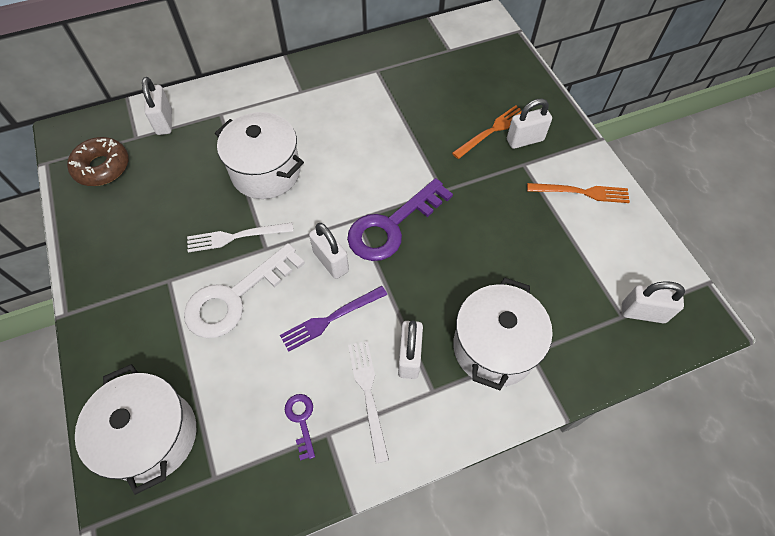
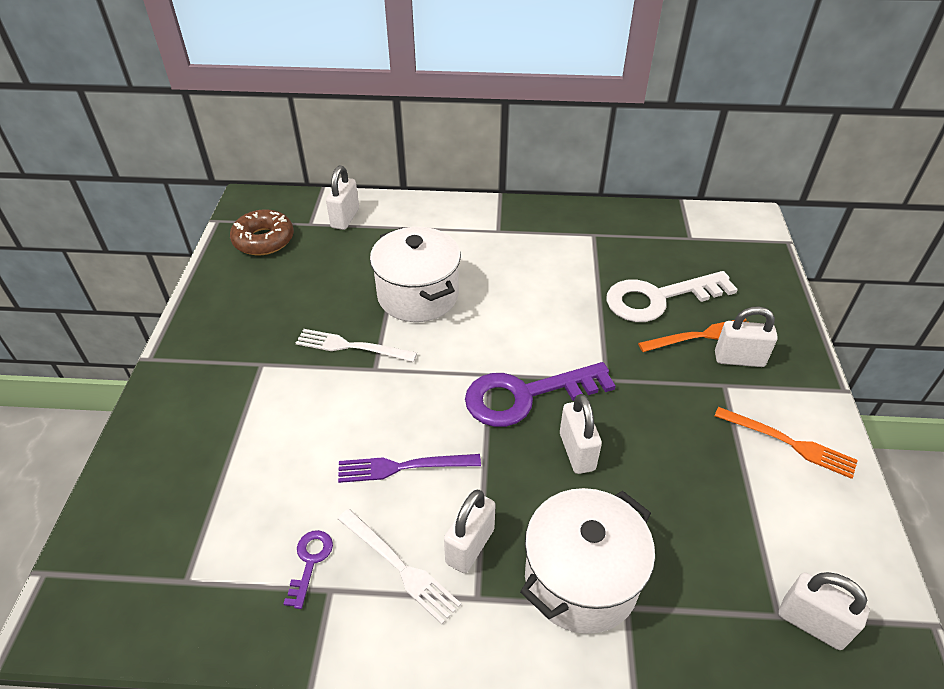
camera: 25 degrees right, 15 degrees down
white pot [75,364,196,495] -> none
white key [184,243,305,338] -> white key moved to [606,271,738,322]
white padlock [309,223,349,279] -> white padlock moved to [560,394,602,474]
white fork [348,341,389,464] -> white fork turned 120 degrees clockwise [338,509,461,624]

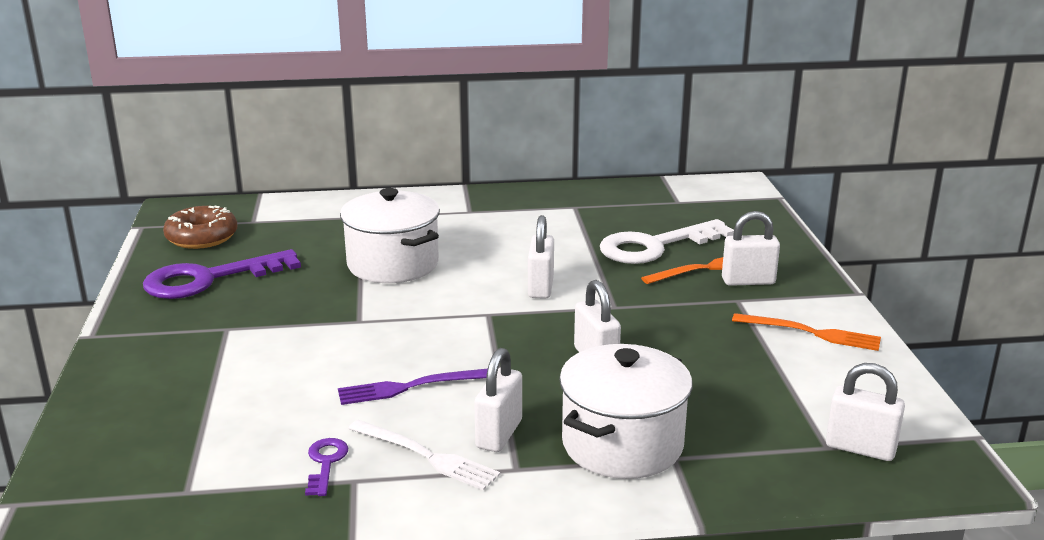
camera: 10 degrees left, 20 degrees down
white fork [296,329,417,362] -> none
white padlock [326,166,359,230] -> white padlock moved to [528,215,554,299]
purple key [465,362,616,427] -> purple key moved to [143,249,301,299]

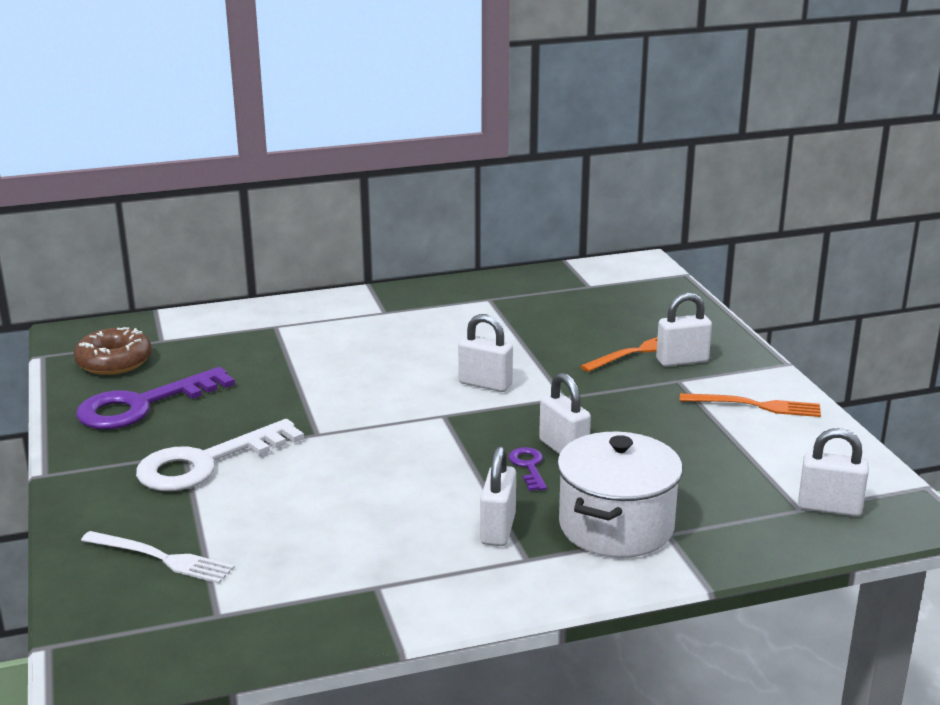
camera: 10 degrees left, 0 degrees up
purple key [305,438,349,496] -> purple key moved to [509,447,547,491]
purple fork [338,368,488,405] -> none
white pot [340,188,440,283] -> none
white fork [348,420,500,491] -> white fork moved to [81,531,235,584]
white padlock [528,215,554,299] -> white padlock turned 60 degrees counterclockwise [458,314,513,392]
white key [600,219,734,264] -> white key moved to [136,419,304,491]

